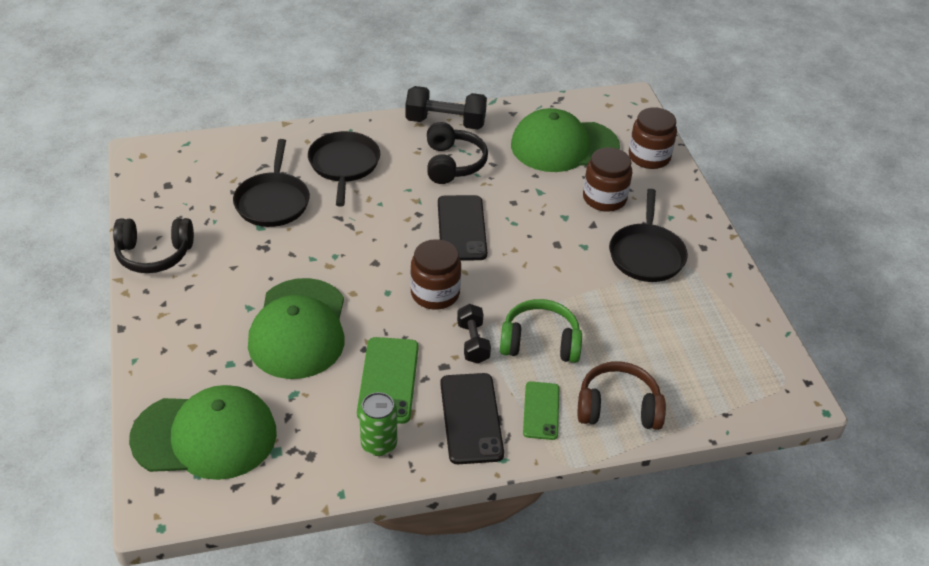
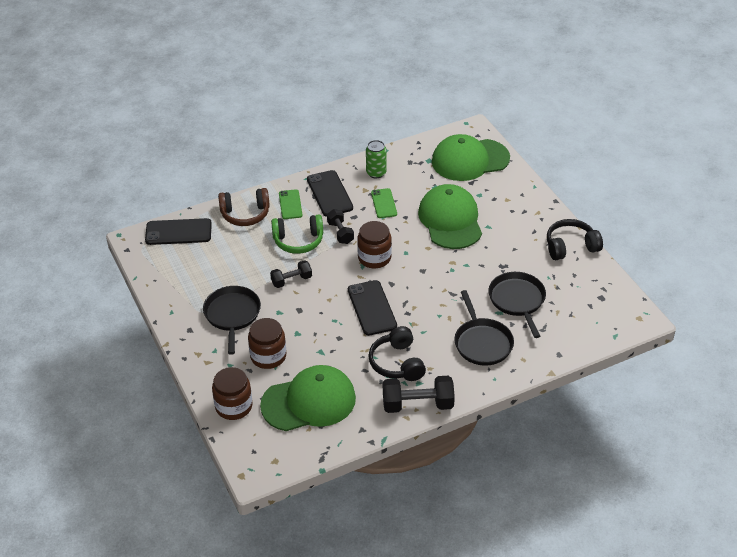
camera: 170 degrees right, 0 degrees up
green phone [357,337,419,424] -> green phone [371,188,397,218], size x0.64
none -> black phone [145,218,212,245]
none -> black dumbbell [270,260,312,288]

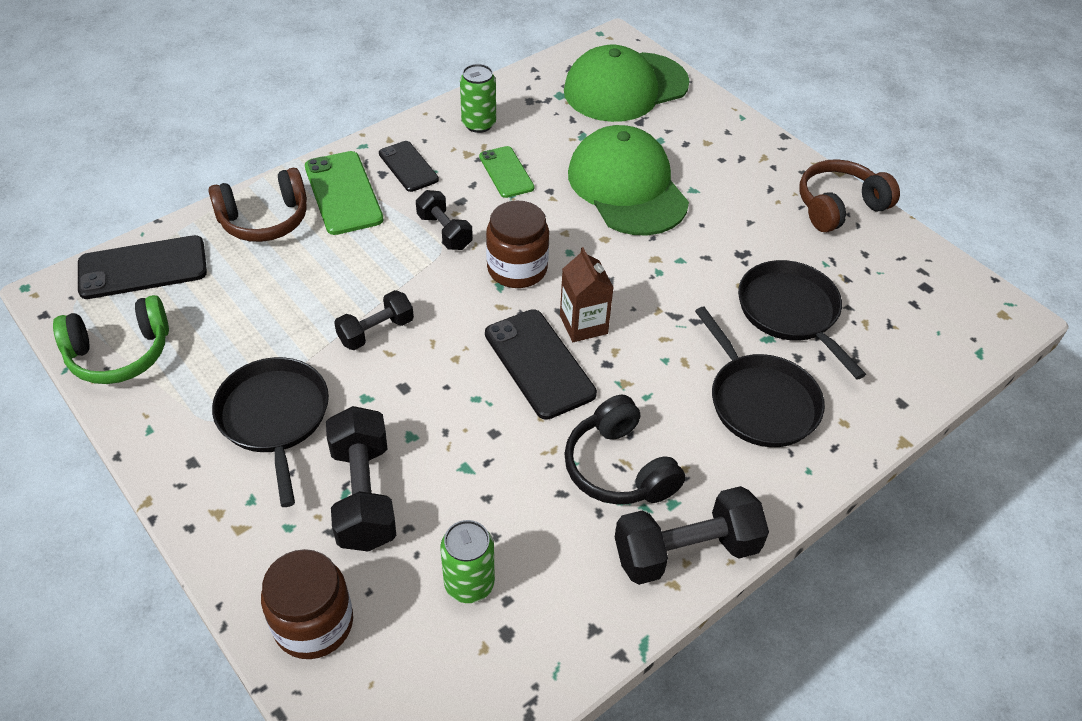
camera: 15 degrees left, 5 degrees up
brown jar [248,318,286,369] -> black dumbbell [326,406,396,551]
green cap [260,365,356,431] -> green can [441,520,495,603]
green headphones [271,215,323,254] -> green headphones moved to [53,295,169,384]
green phone [279,189,302,219] -> green phone [305,151,383,235], size x1.55
black phone [307,170,353,216] -> black phone [379,141,439,192], size x0.64
black headphones [547,219,603,260] -> brown headphones [799,159,900,232]
none -> brown carton [560,247,614,342]

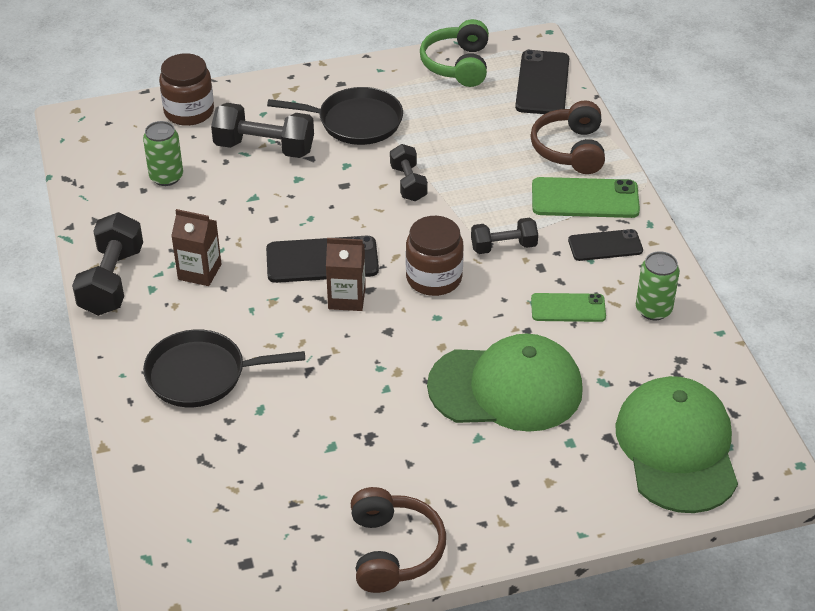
camera: 115 degrees right, 5 degrees down
black headphones [564,395,685,505] -> brown carton [171,209,221,286]
black pan [738,260,866,379] -> none

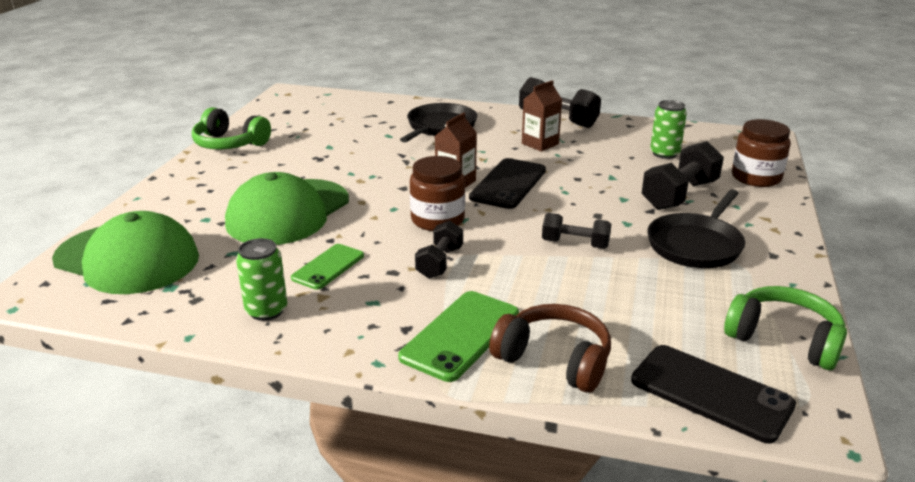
camera: 120 degrees right, 15 degrees down
brown headphones [351,487,446,593] -> green headphones [192,107,271,149]
black phone [568,229,643,261] -> none

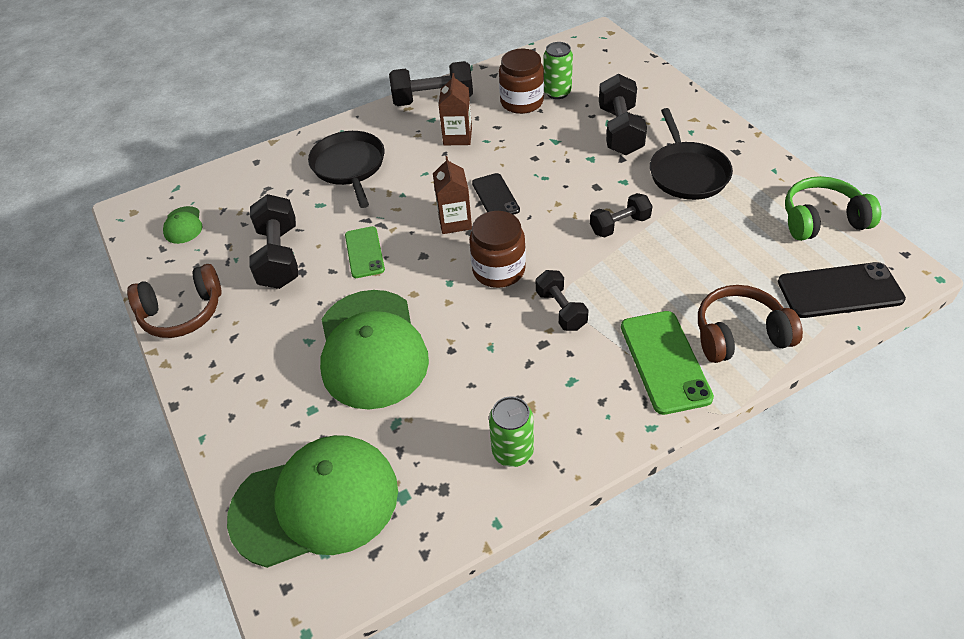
camera: 40 degrees left, 20 degrees up
green headphones [192,107,271,149] -> brown headphones [127,264,222,338]
green phone [291,244,364,290] -> green phone moved to [345,226,385,278]
black phone [469,158,546,209] -> black phone [472,173,520,215], size x0.64
brown jar [732,119,791,187] -> brown jar moved to [499,49,544,114]
none -> green cap [163,206,203,244]
none -> black dumbbell [249,194,298,289]

